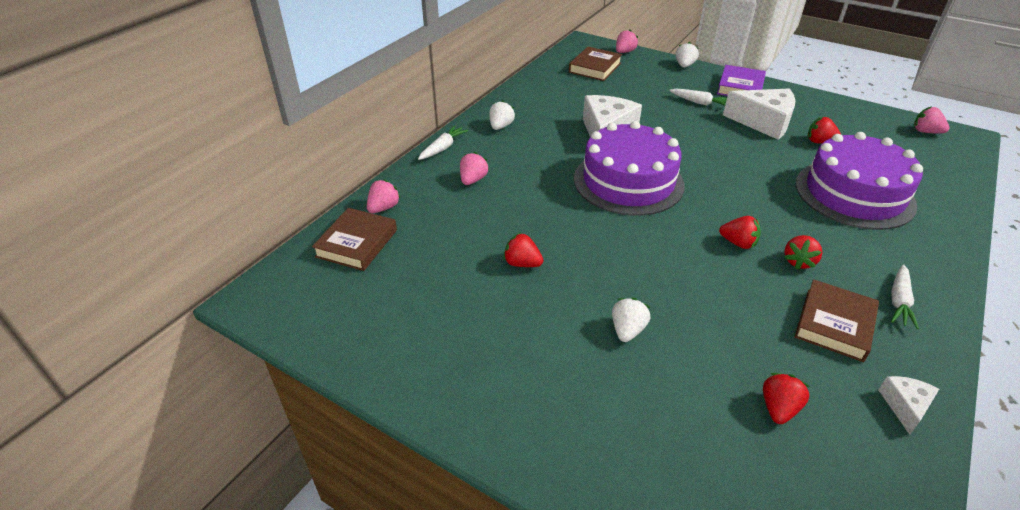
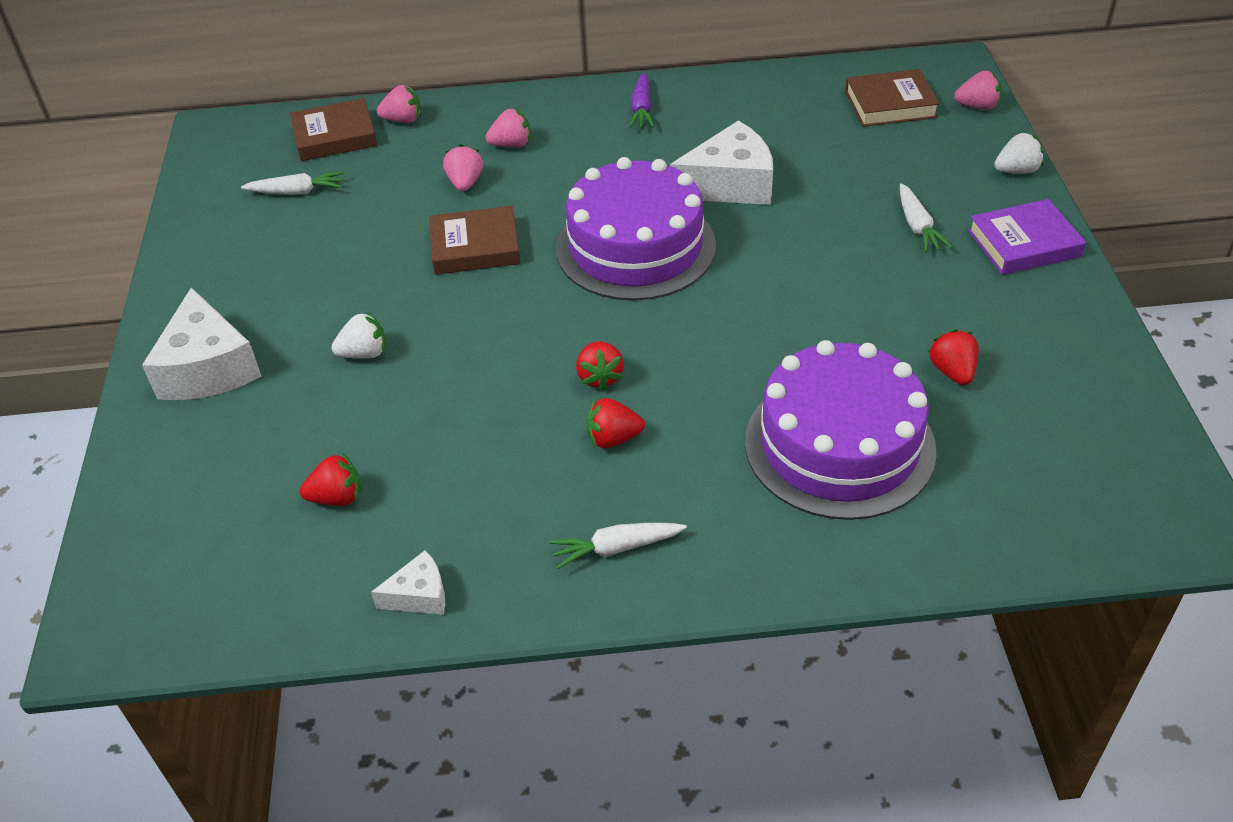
camera: 55 degrees right, 5 degrees up
white carrot [418,125,468,160] -> white carrot moved to [241,171,344,195]
white strawberry [490,100,515,130] -> purple carrot [629,73,654,128]
red strawberry [503,233,543,267] -> none
white cheese [723,88,796,140] -> white cheese moved to [142,287,262,400]
brown book [795,279,879,362] -> brown book moved to [429,206,521,275]
pink strawberry [913,106,949,133] -> pink strawberry moved to [443,144,483,191]

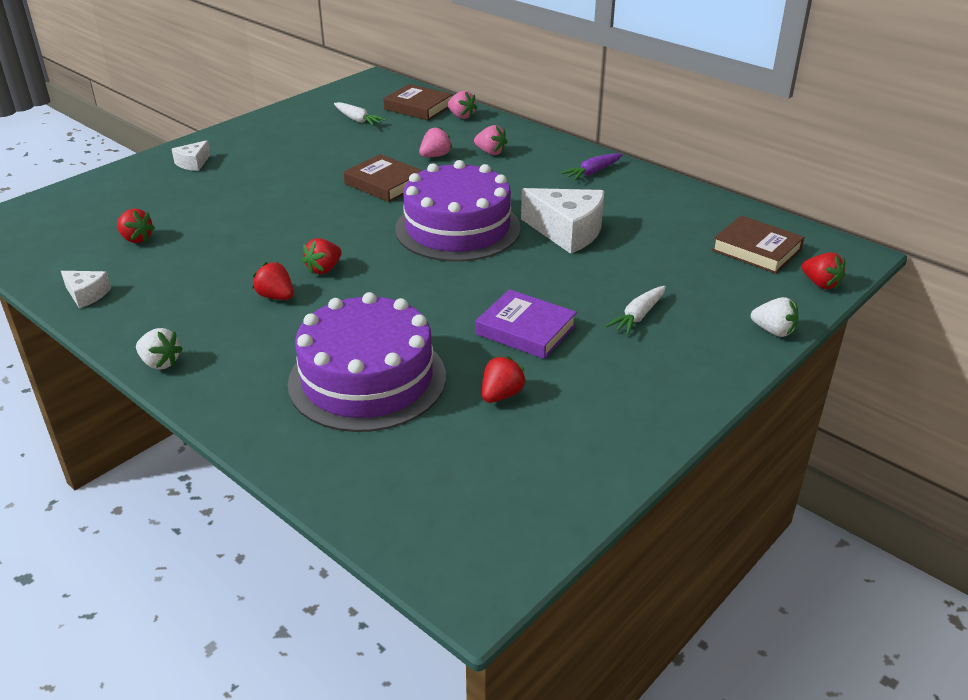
camera: 45 degrees right, 10 degrees down
white cheese [142,287,262,400] -> white cheese [172,140,211,171], size x0.51
white strawberry [331,312,386,359] -> white strawberry moved to [136,328,183,370]
white carrot [550,523,687,569] -> none
pink strawberry [954,70,1002,110] -> red strawberry [802,252,846,289]
purple book [968,199,1086,275] -> purple book moved to [476,289,577,359]

